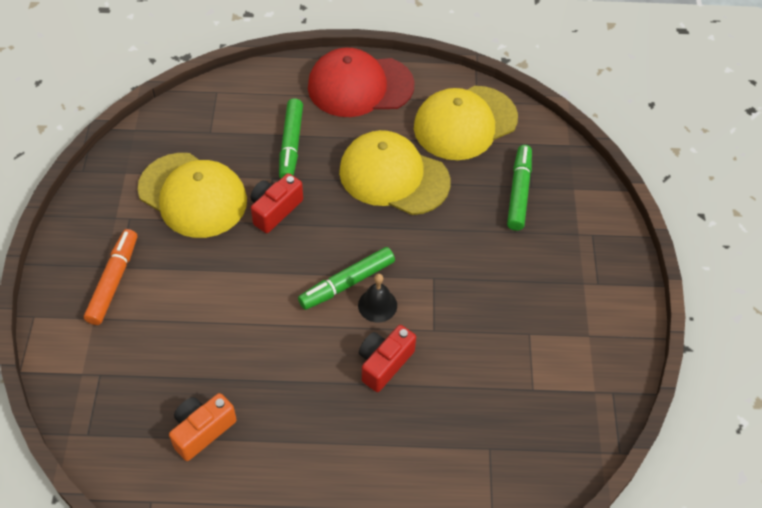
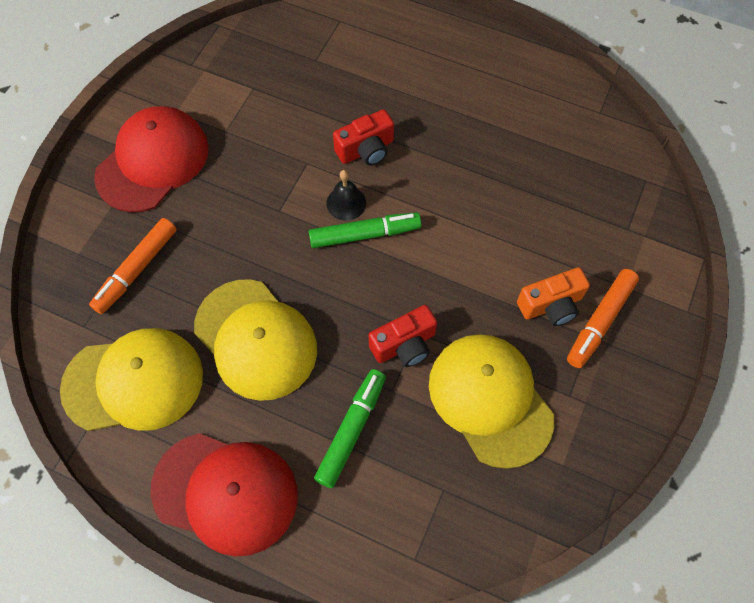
camera: 155 degrees left, 10 degrees up
orange camera [169,393,237,461] -> orange camera moved to [517,267,590,326]
green marker [507,145,532,231] -> orange marker [89,218,177,314]
none -> red cap [94,106,209,212]

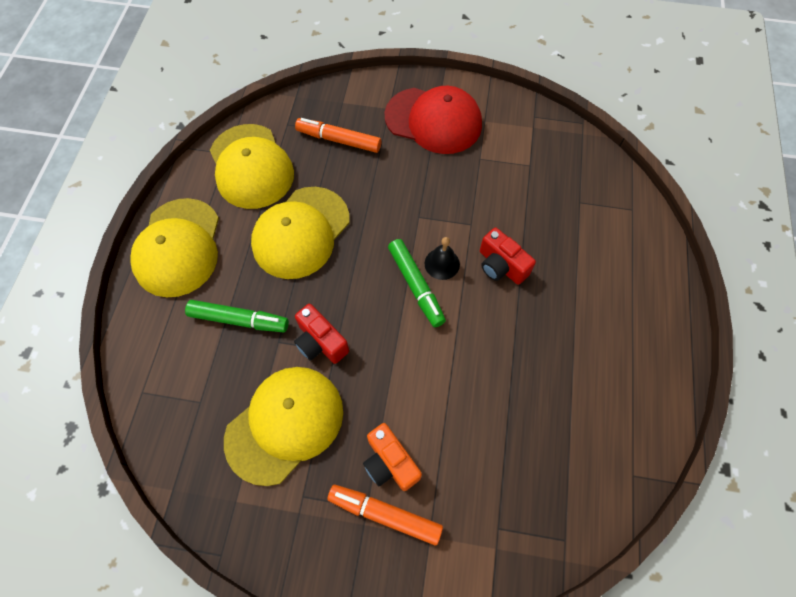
camera: 75 degrees right, 0 degrees up
red cap [151,433,298,557] -> yellow cap [130,198,219,297]

